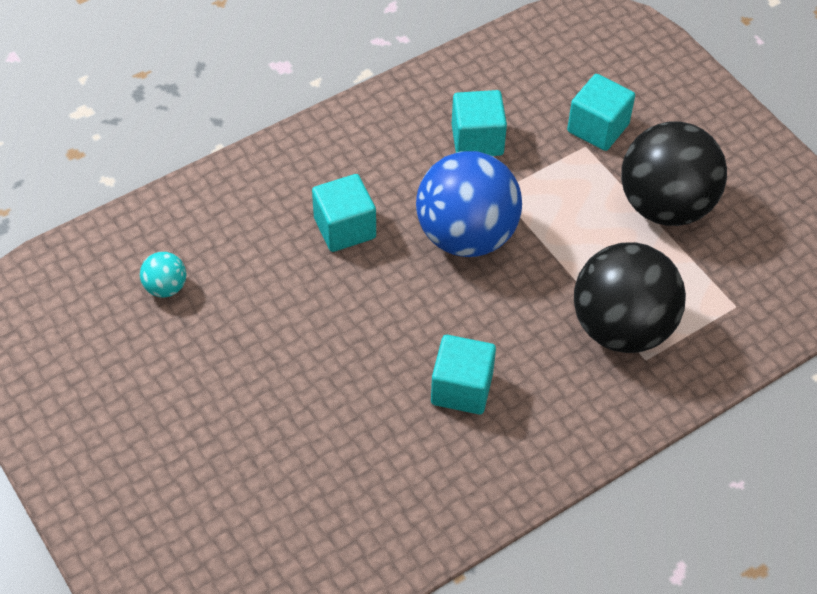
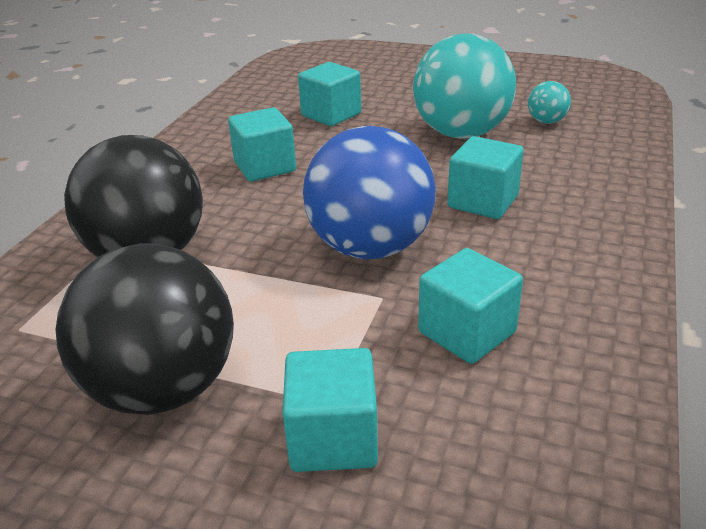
camera: 145 degrees right, 20 degrees down
none -> turquoise cube [298,62,361,126]
none -> turquoise ball [413,33,516,138]

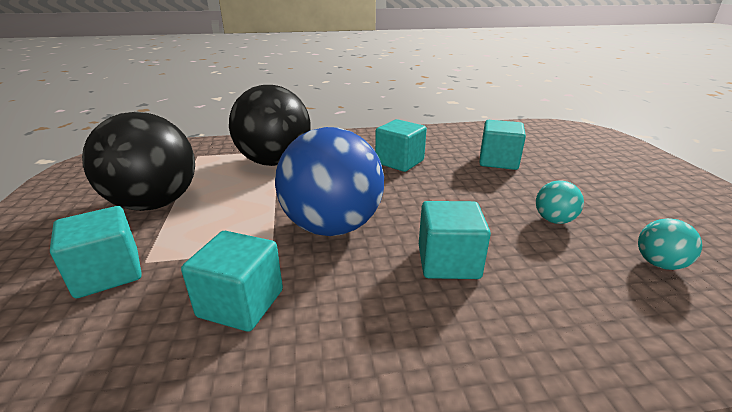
camera: 60 degrees right, 5 degrees down
turquoise ball [413,33,516,138] -> turquoise ball [536,180,584,224], size x0.43

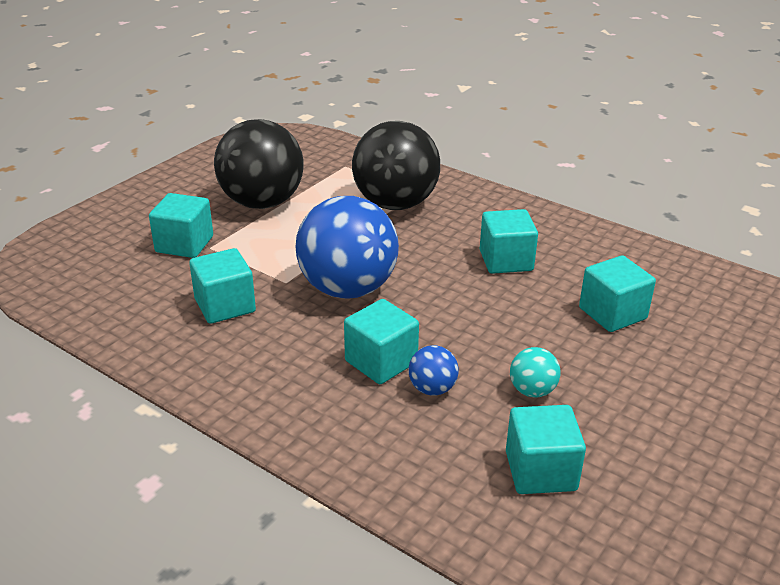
camera: 45 degrees right, 5 degrees up
turquoise ball [638,218,702,270] -> turquoise cube [506,405,586,494]
none -> blue ball [409,345,459,396]

